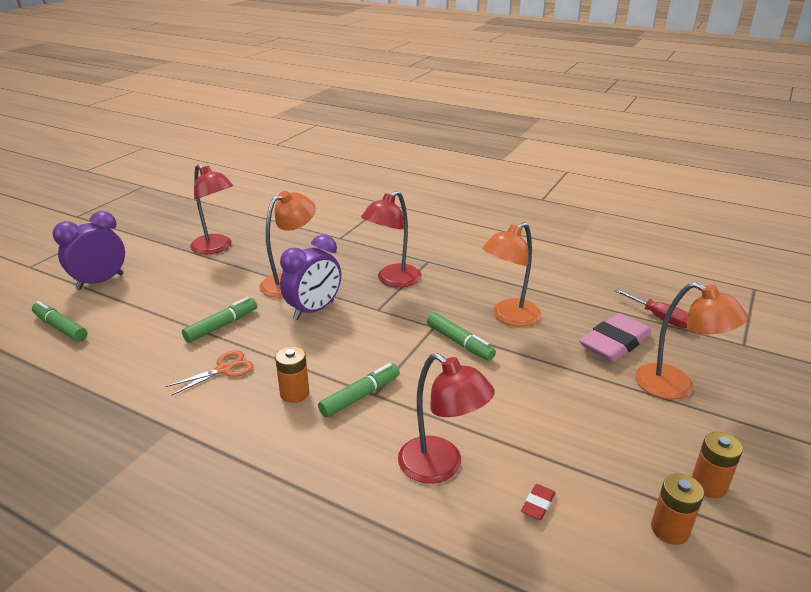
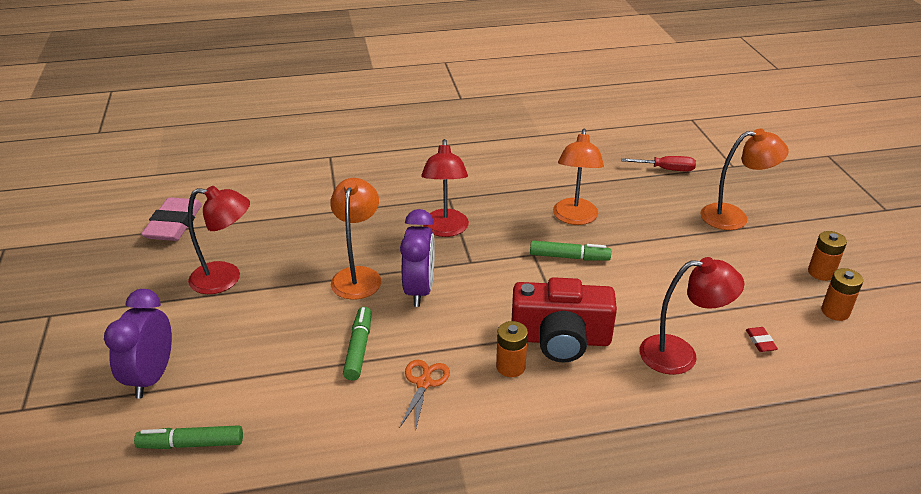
camera: 40 degrees left, 5 degrees up
green marker [318,363,400,417] -> red camera [512,277,617,362]
pink eraser [580,313,651,362] -> pink eraser moved to [141,197,202,241]

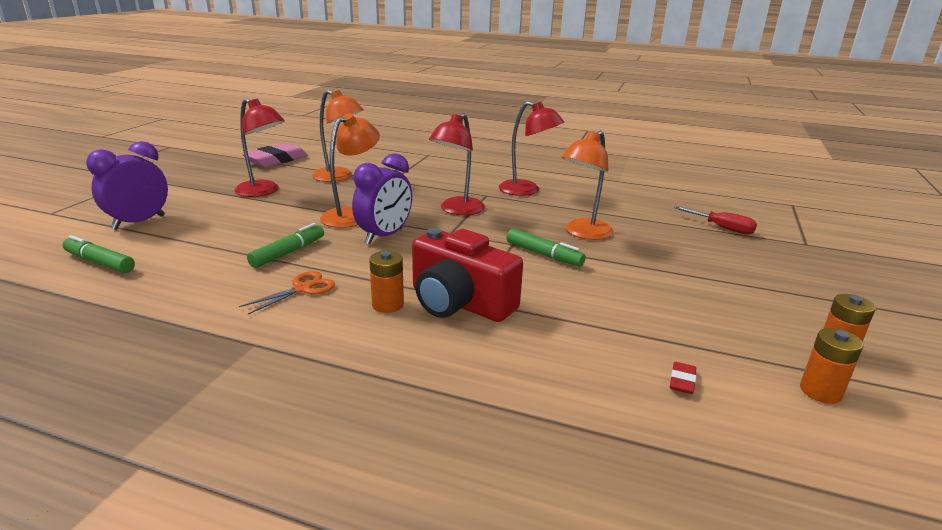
camera: 30 degrees right, 10 degrees down
red lamp [639,257,744,375] -> red lamp moved to [499,101,564,196]
orange lamp [700,129,789,230] -> orange lamp moved to [312,90,364,182]

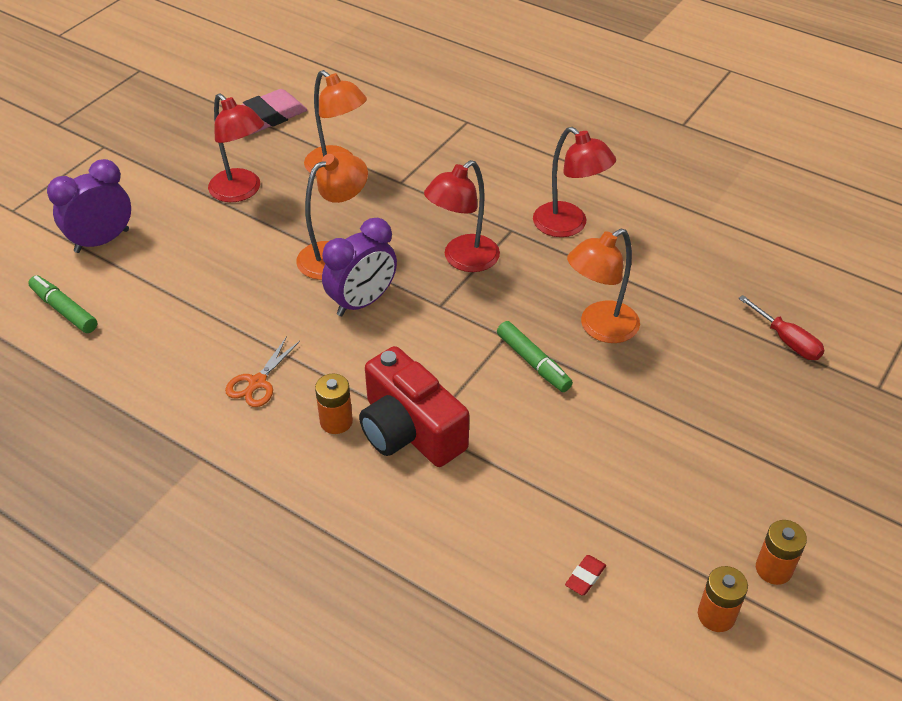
camera: 15 degrees right, 20 degrees up
orange scissors [239,271,335,315] -> orange scissors turned 150 degrees clockwise [225,336,300,407]
green marker [247,223,324,268] -> none

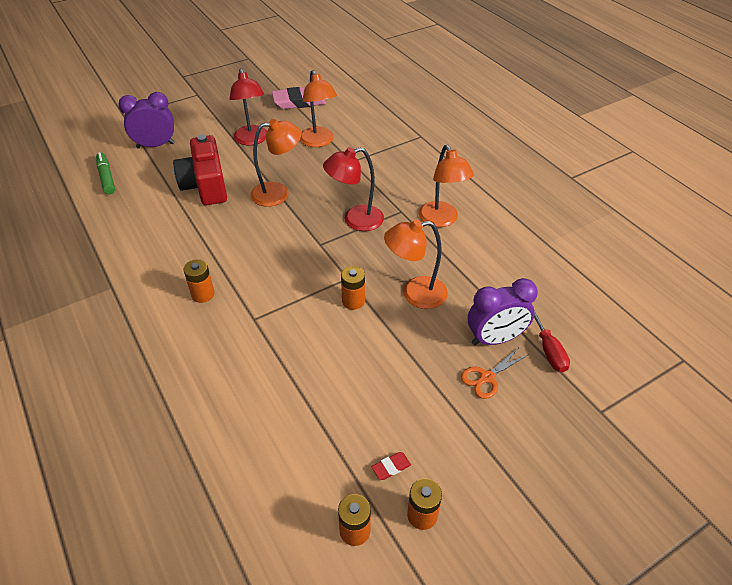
camera: 25 degrees right, 0 degrees up
orange scissors [225,336,300,407] -> orange scissors moved to [461,347,529,399]
purple clock [322,218,397,316] -> purple clock moved to [468,278,538,345]
red camera [359,346,469,467] -> red camera moved to [173,135,227,205]
green marker [497,321,573,392] -> orange battery [341,266,365,310]
red lamp [533,127,616,237] -> orange lamp [419,145,474,227]
red eraser [565,555,606,596] -> red eraser moved to [371,452,411,480]

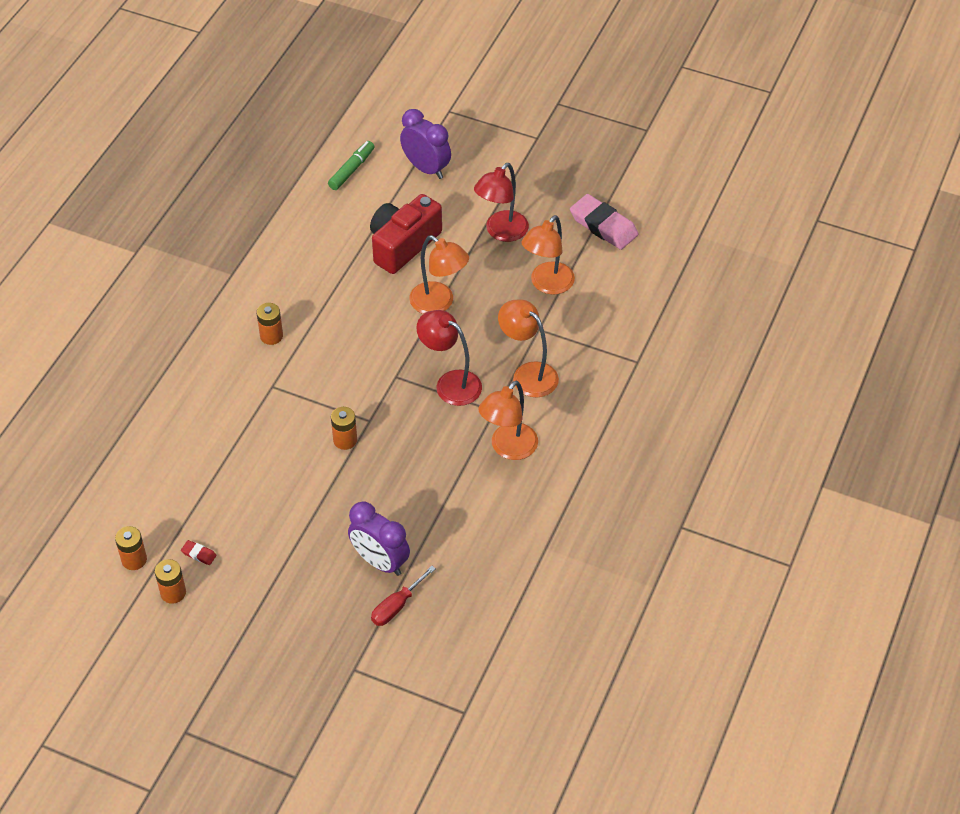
camera: 55 degrees right, 5 degrees up
orange lamp [384,219,448,309] -> orange lamp moved to [498,299,559,397]
orange scissors [461,347,529,399] -> none

